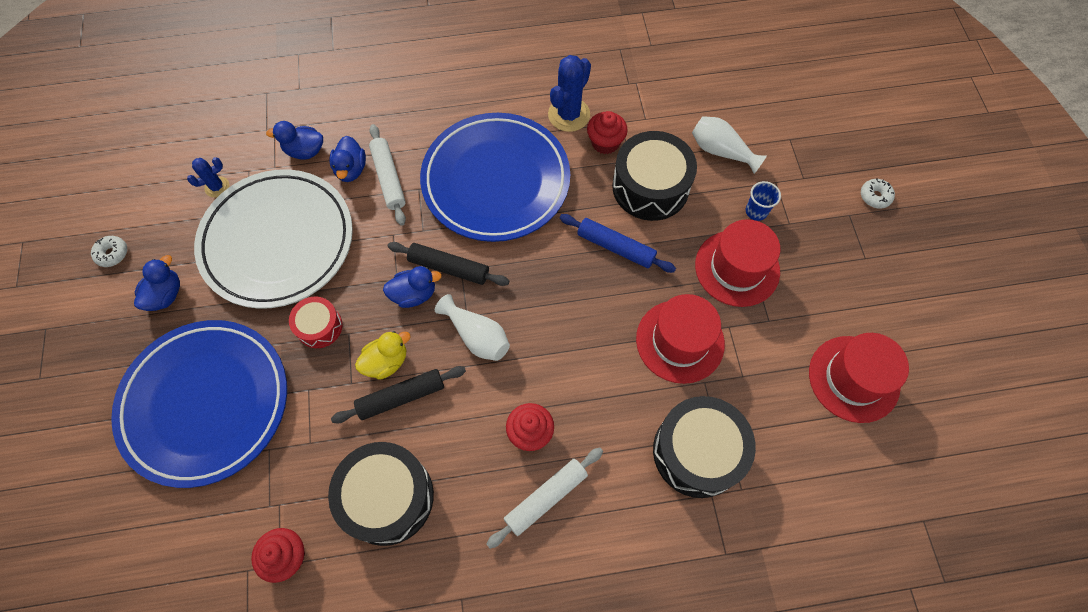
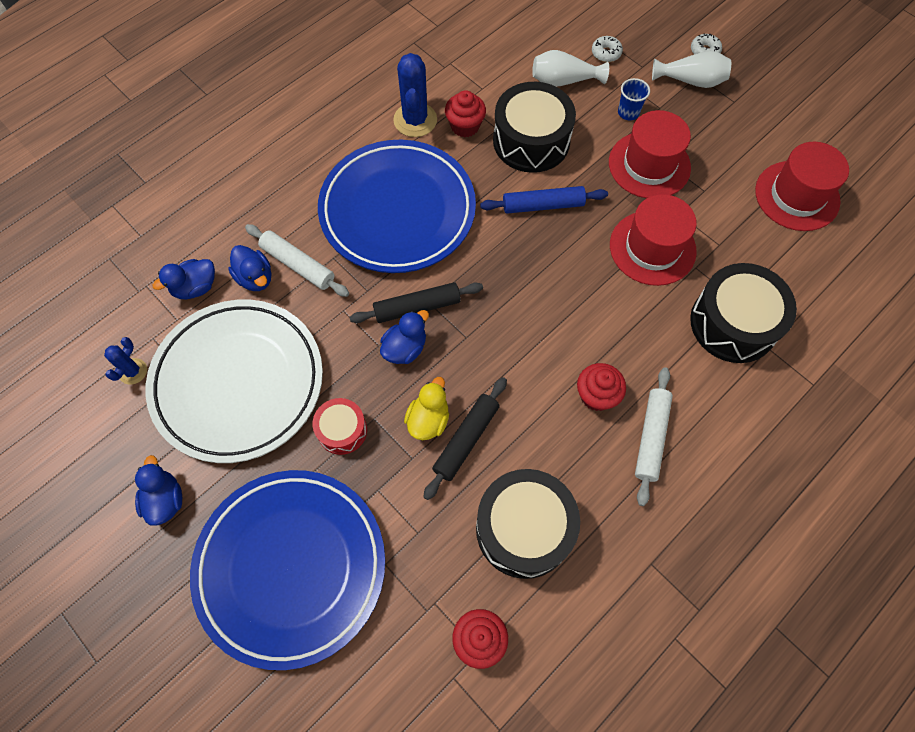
camera: 35 degrees left, 0 degrees up
white donut [91,236,127,267] -> white donut moved to [592,36,623,62]
white vase [435,294,510,361] -> white vase moved to [652,51,731,88]

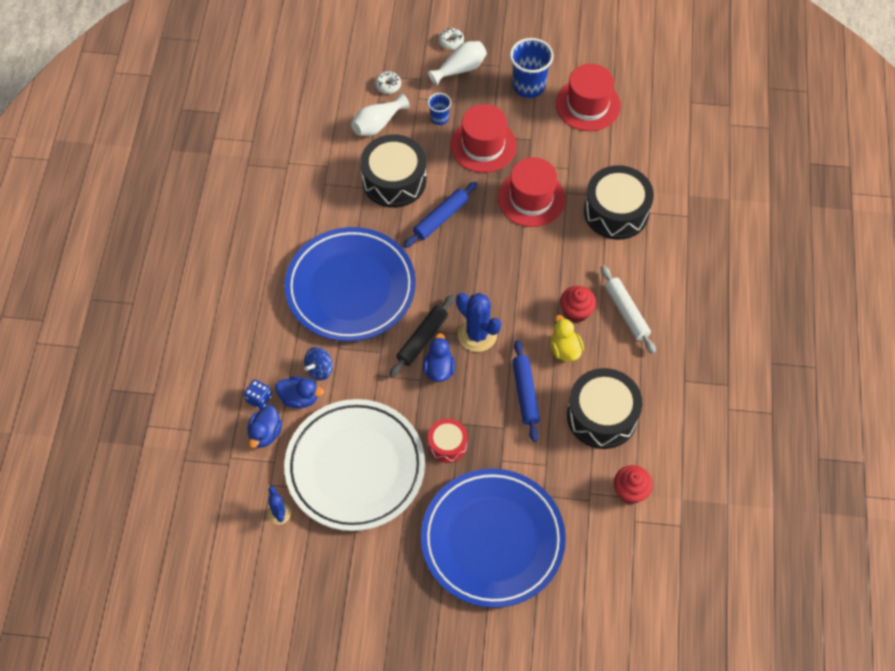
camera: 40 degrees left, 5 degrees down
blue duck [135,455,182,526] -> none
white rolling pin [245,224,349,297] -> blue spinning top [304,347,333,380]
blue cactus [393,53,437,137] -> blue cactus moved to [456,293,501,352]
yellow duck [404,377,449,440] -> yellow duck moved to [551,315,584,362]
black rolling pin [423,377,507,500] -> blue rolling pin [512,340,540,442]
red cupcake [445,90,486,137] -> none
none -> blue dice [244,379,272,409]
none -> blue cup [510,38,554,98]

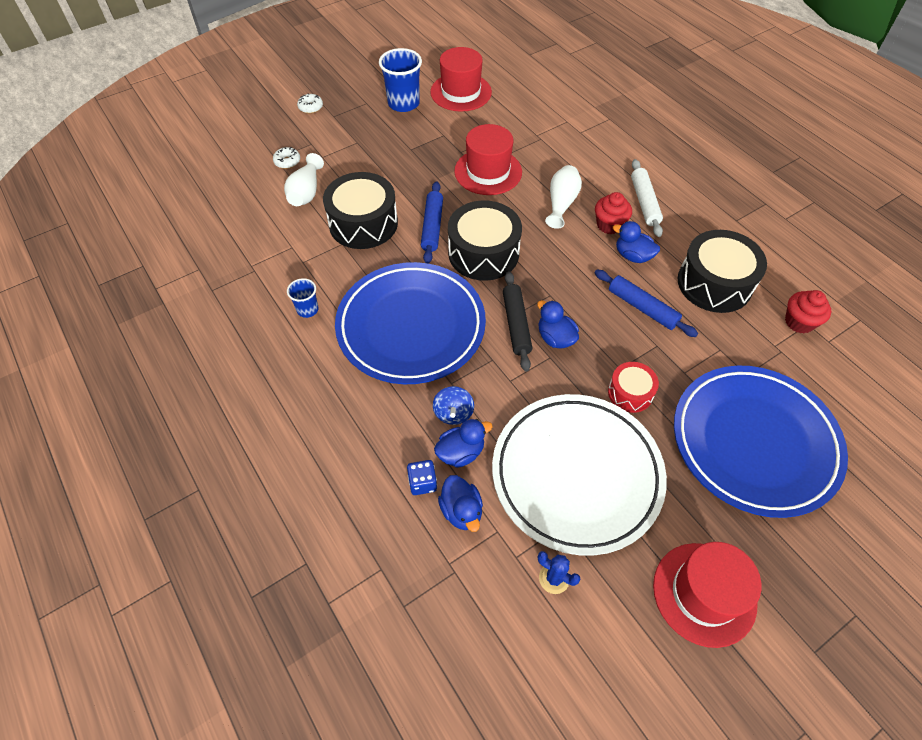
camera: 40 degrees left, 5 degrees down
white vase [428,41,487,86] -> white vase moved to [545,165,582,229]
blue cup [428,93,451,125] -> blue cup moved to [287,278,319,318]
red hat [450,104,517,173] -> red hat moved to [653,542,762,648]
blue cactus [456,293,501,352] -> none
yellow duck [551,315,584,362] -> blue duck [613,221,660,263]
black drum [584,165,654,240] -> black drum moved to [448,200,522,281]
white rolling pin [601,265,656,354] -> white rolling pin turned 60 degrees clockwise [631,159,663,237]

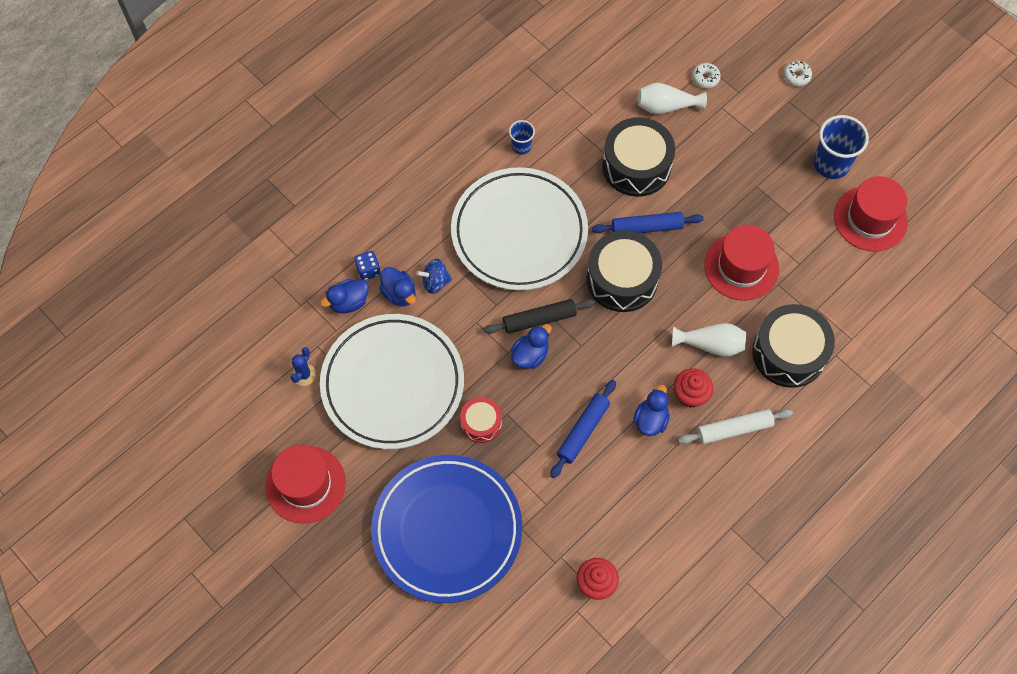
camera: 80 degrees right, 10 degrees up
blue plate [335,262,486,384] -> white plate [451,167,588,291]
black drum [678,230,767,313] -> black drum moved to [752,304,835,388]

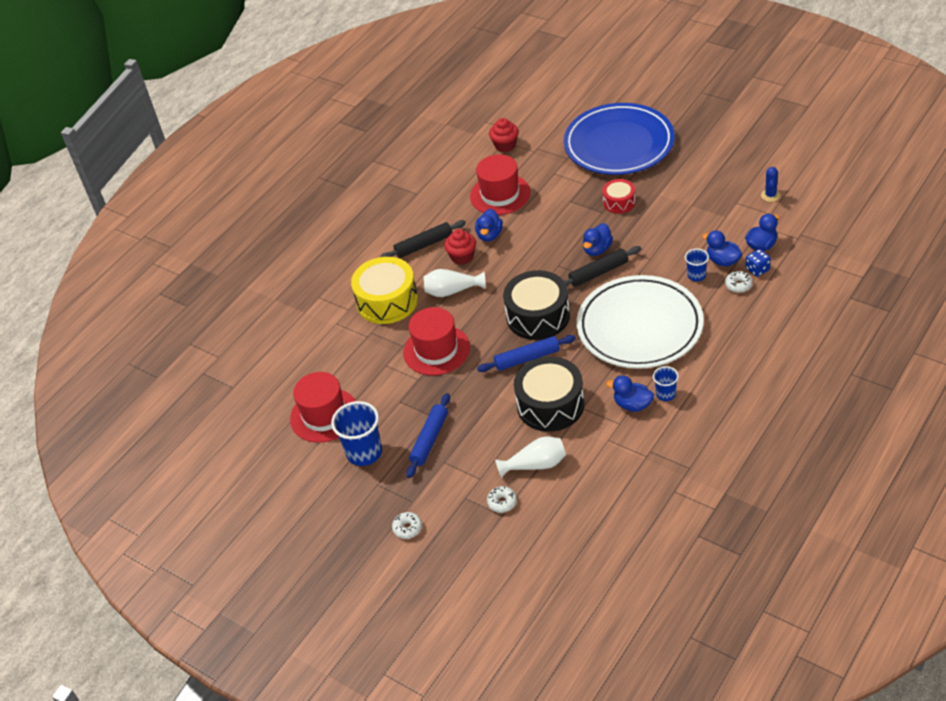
camera: 175 degrees right, 20 degrees down
red hat [266,445,346,524] -> red hat moved to [470,154,531,215]
white plate [320,314,464,449] -> none
blue spinning top [416,259,452,294] -> blue cup [685,249,709,281]
blue rolling pin [550,380,616,478] -> blue rolling pin moved to [406,393,450,478]
white rolling pin [678,409,793,444] -> black rolling pin [380,220,466,258]
black drum [752,304,835,388] -> yellow drum [351,257,418,324]
none -> blue duck [606,375,654,412]
none -> white donut [725,271,752,293]

